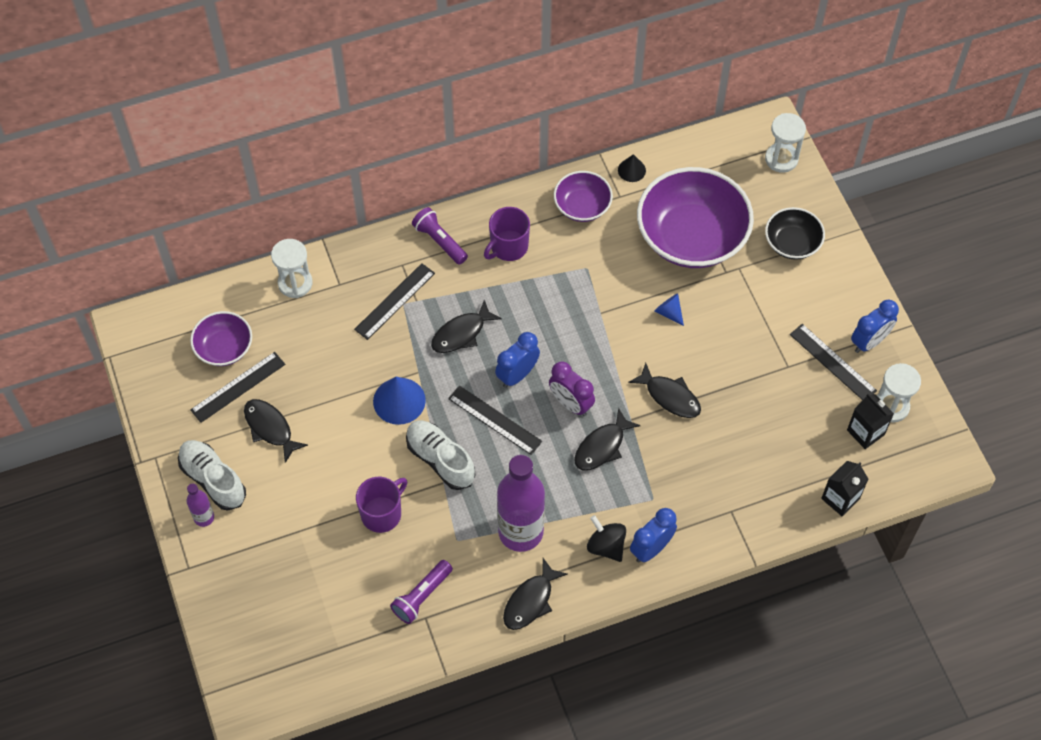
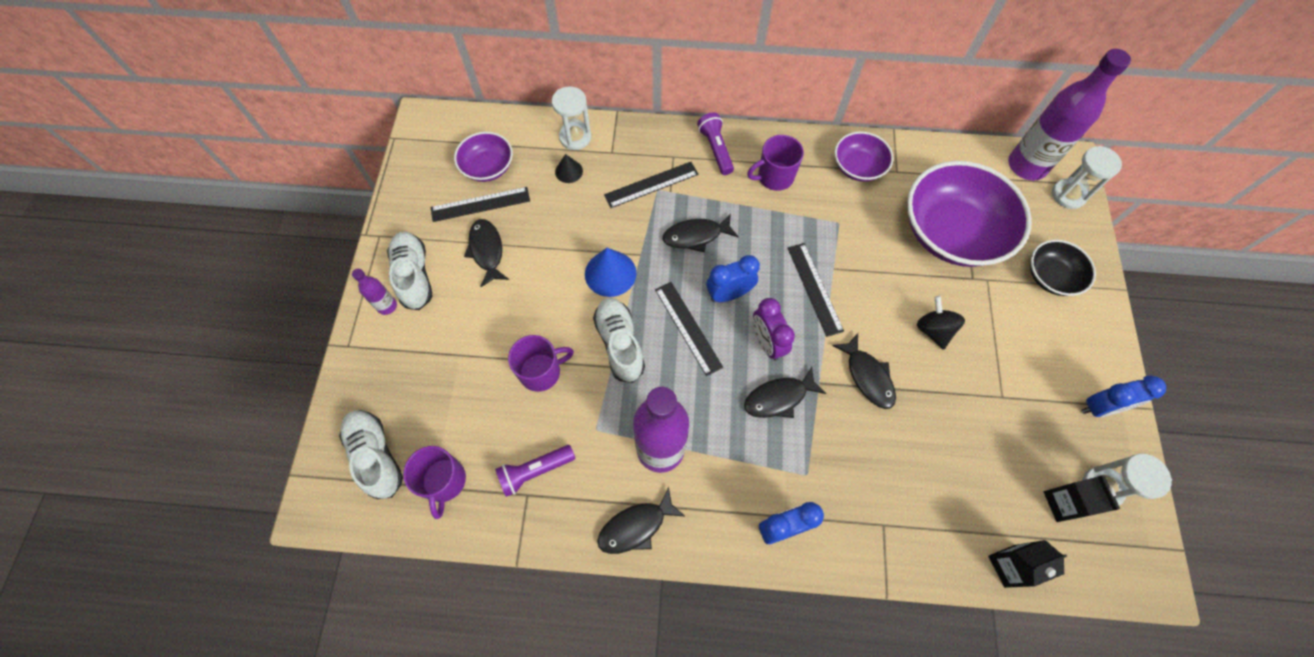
camera: 25 degrees right, 5 degrees up
black spinning top [587,515,626,562] -> black spinning top moved to [917,296,965,350]
black cone [618,154,646,182] -> black cone moved to [555,154,583,183]
blue cone [655,293,684,326] -> none
black ruler [790,324,877,400] -> black ruler moved to [788,243,844,337]
none -> white shoe [339,410,403,499]
none -> purple mug [403,446,466,519]
none -> purple bottle [1008,49,1131,181]

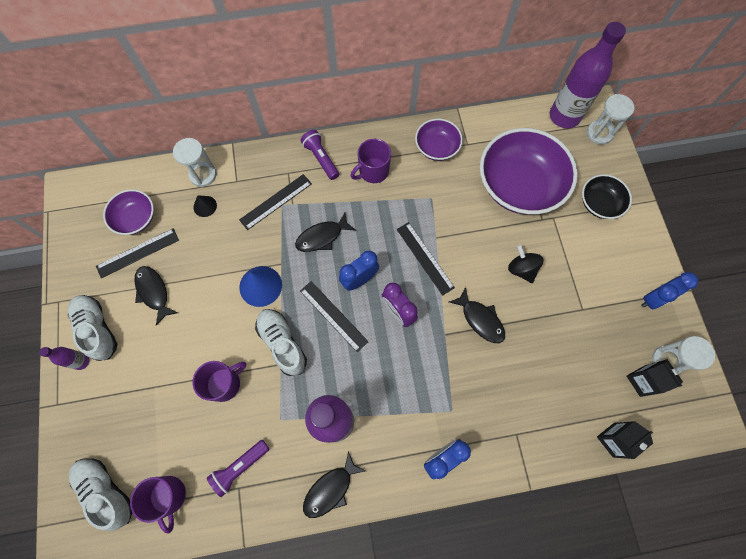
camera: 15 degrees left, 5 degrees up
black fish [744,367,826,418] -> none

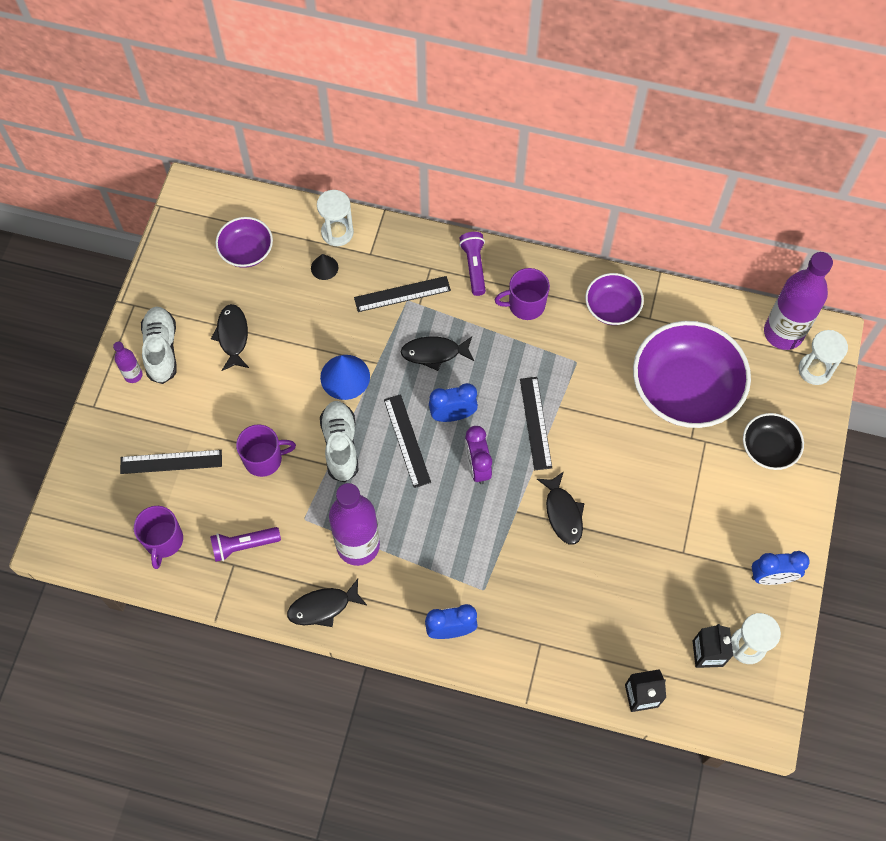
camera: 25 degrees right, 5 degrees down
white shoe [69,458,132,531] -> none
black ruler [96,228,179,278] -> black ruler moved to [120,450,222,474]
black spinning top [508,244,543,283] -> none

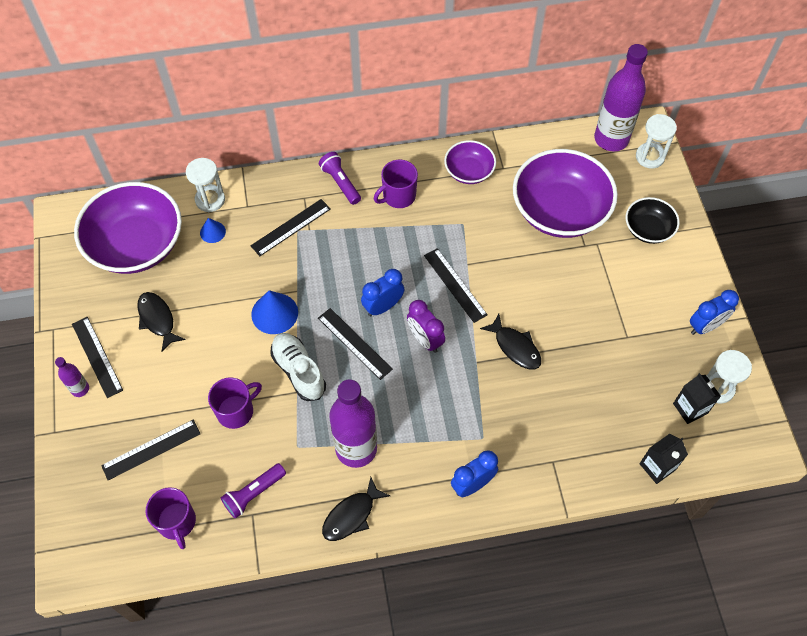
camera: 25 degrees left, 5 degrees down
white shoe [141,307,177,384] -> black ruler [72,317,123,398]
purple bowl [216,217,273,268] -> purple bowl [74,182,182,274], size x1.94
black cone [311,254,338,280] -> blue cone [200,218,226,243]
black fish [401,336,474,371] -> none

